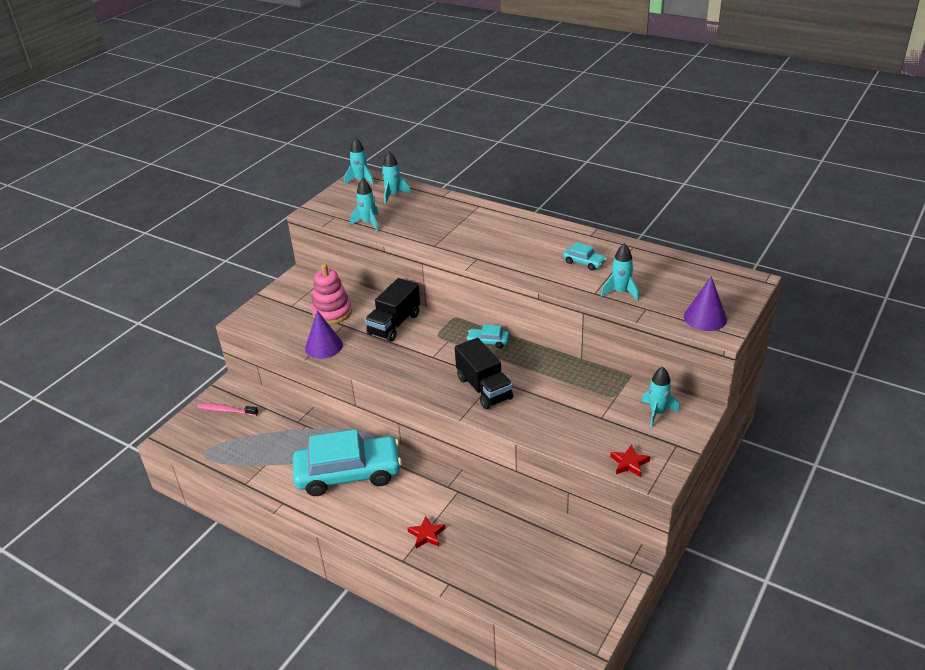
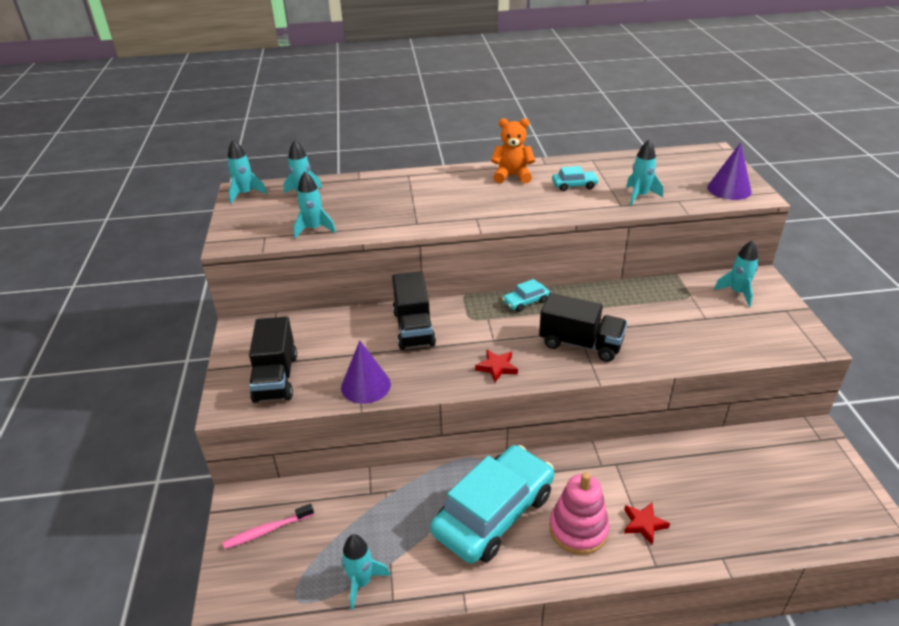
camera: 40 degrees left, 0 degrees up
pink stacking toy [311,264,352,324] -> pink stacking toy moved to [549,472,609,555]
red star [610,444,650,477] -> red star moved to [475,349,518,383]
none -> black truck [249,317,297,403]
none -> turquoise rocket [341,534,390,610]
none -> orange teddy bear [491,118,535,184]

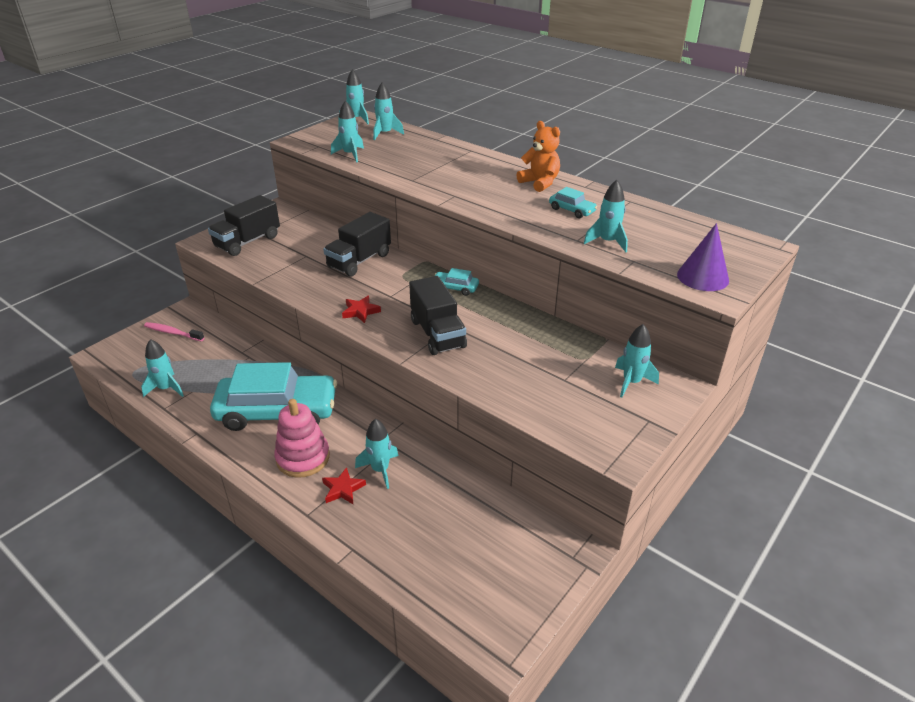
camera: 45 degrees right, 0 degrees up
purple cone [341,341,391,404] -> none
none -> turquoise rocket [355,419,399,489]

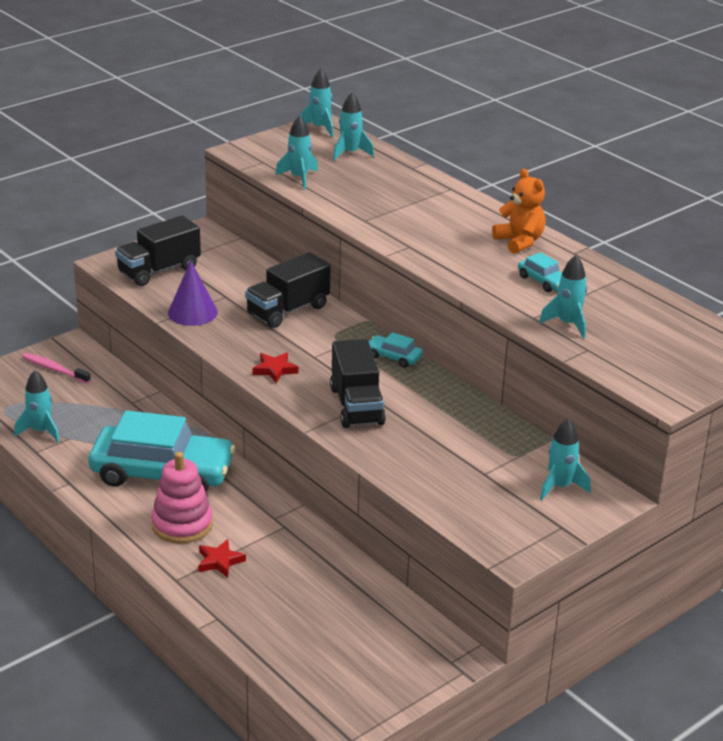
camera: 10 degrees right, 5 degrees down
turquoise rocket [355,419,399,489] -> none
purple cone [677,223,729,291] -> purple cone moved to [168,261,218,326]

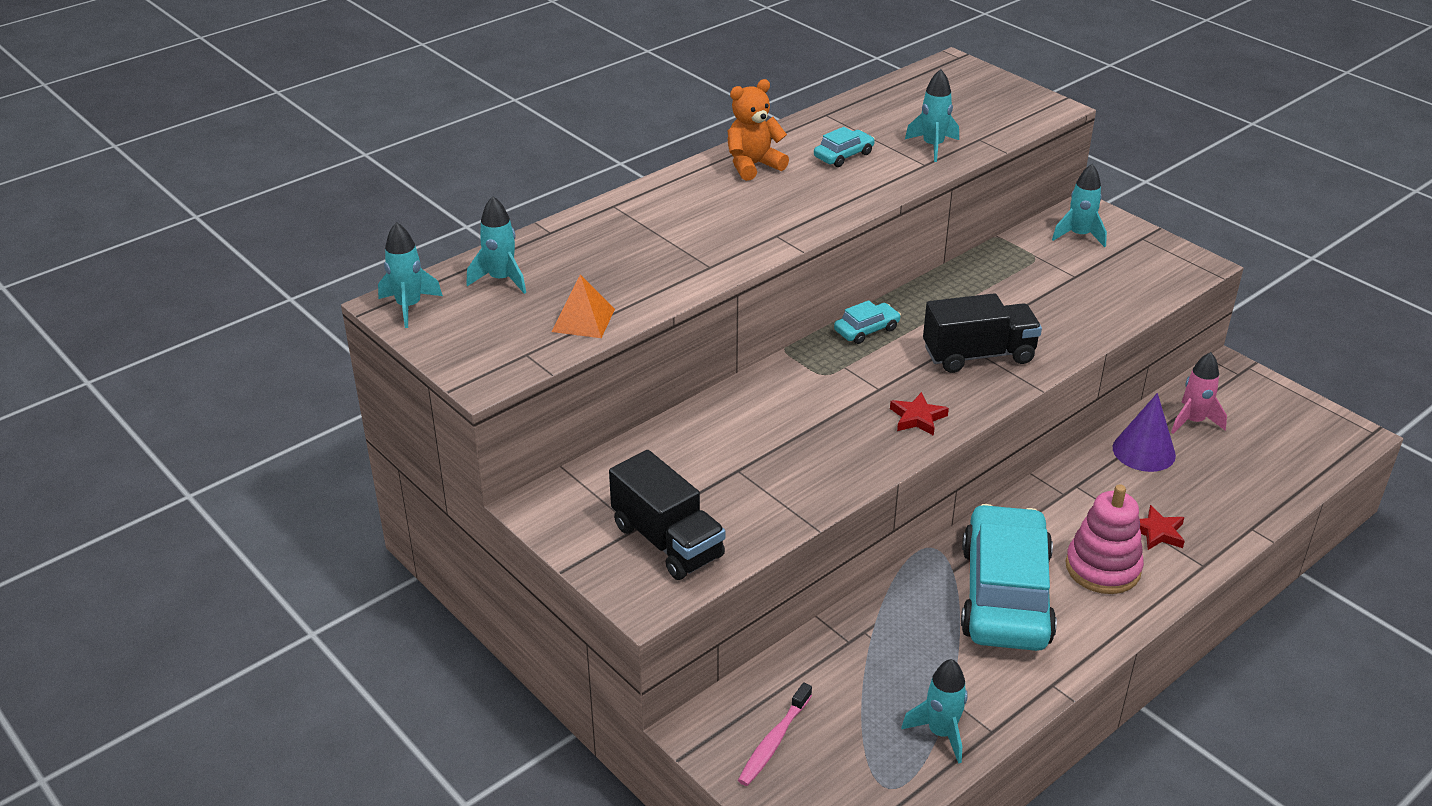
camera: 90 degrees left, 5 degrees up
purple cone [168,261,218,326] -> purple cone moved to [1113,393,1176,472]
black truck [245,252,331,328] -> none
turquoise rocket [275,115,318,189] -> orange pyramid [551,274,615,338]
turquoise car [369,332,423,368] -> turquoise car turned 150 degrees counterclockwise [834,300,901,344]
none -> pink rocket [1171,352,1227,434]

